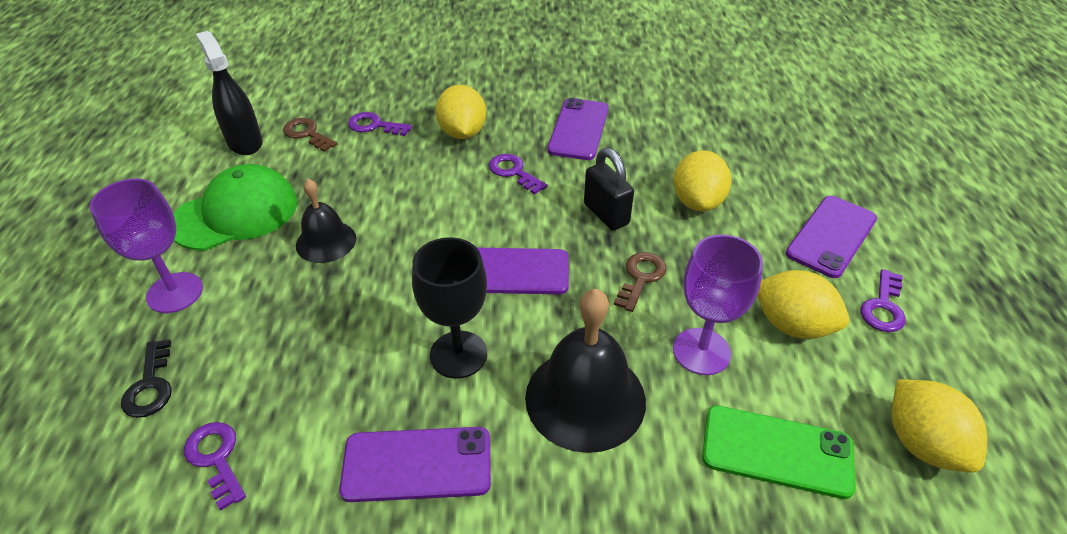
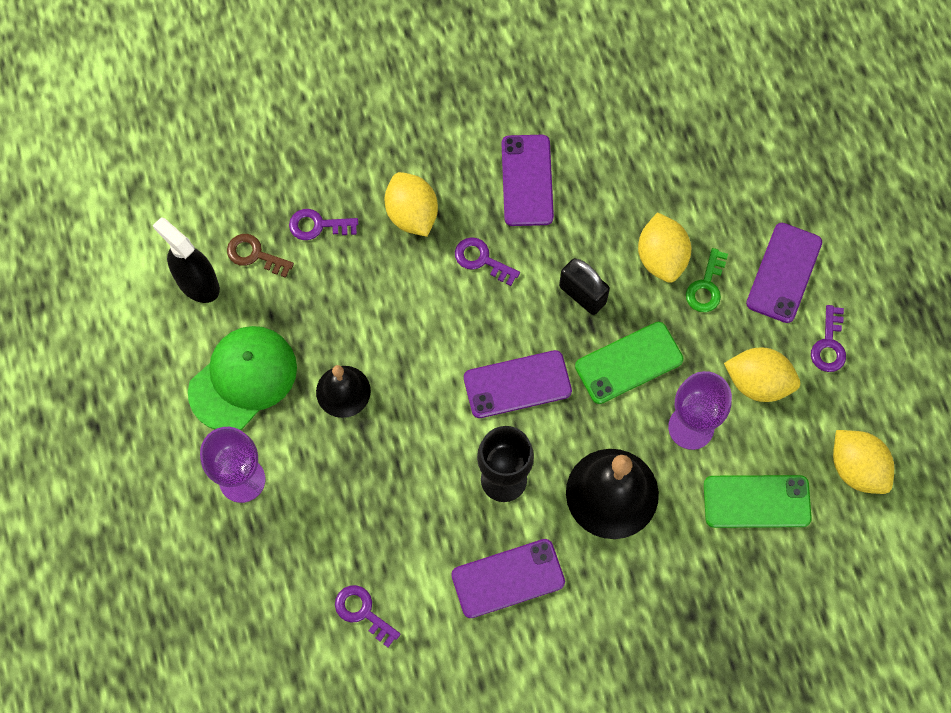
camera: 15 degrees left, 25 degrees up
black key [121,339,172,418] -> none
brown key [614,252,667,312] -> green phone [575,322,683,404]
none -> green key [686,248,728,312]

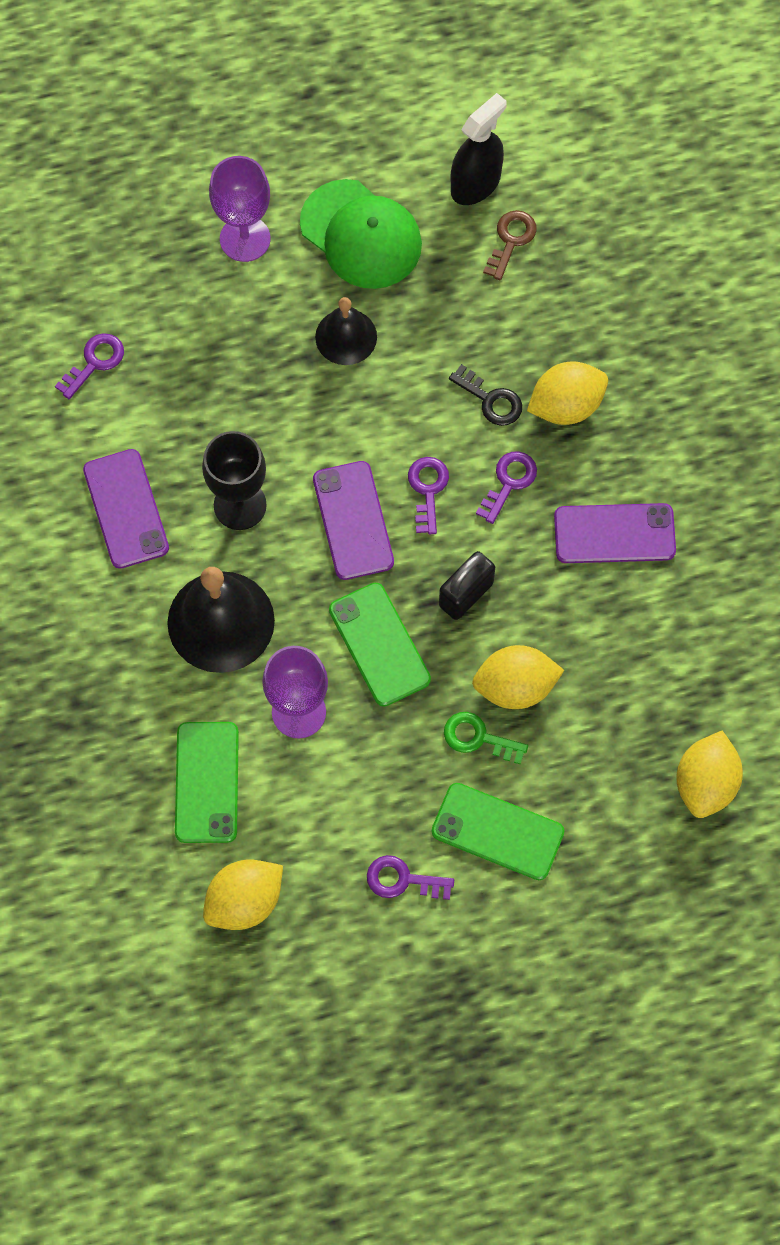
camera: 90 degrees right, 0 degrees up
purple key [289,209,358,240] -> purple key moved to [408,457,449,534]
yellow lemon [724,347,800,402] -> yellow lemon moved to [676,731,743,818]
purple phone [746,223,822,323] -> green phone [431,783,564,880]
none -> black key [449,364,522,426]

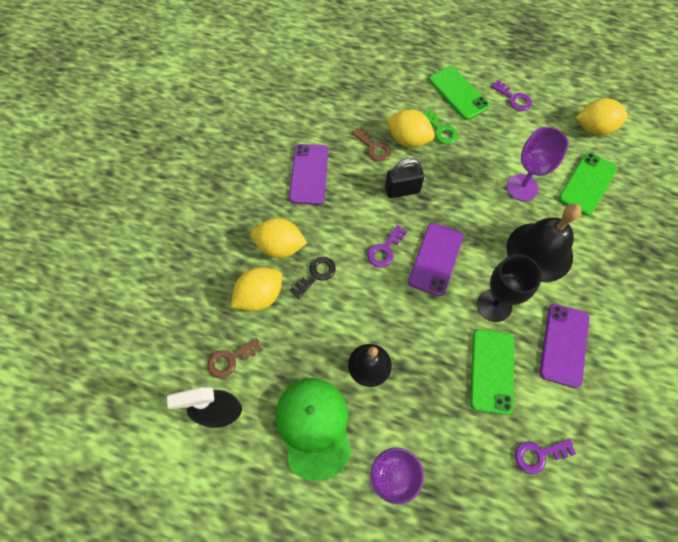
camera: 145 degrees left, 5 degrees down
green phone [329,583,431,707] -> green phone moved to [470,329,514,415]
black key [449,364,522,426] -> black key turned 60 degrees clockwise [290,256,336,299]
purple key [476,451,537,524] -> none
purple phone [554,503,676,563] -> purple phone turned 60 degrees clockwise [289,144,328,205]
yellow lemon [676,731,743,818] -> yellow lemon moved to [231,267,282,311]
none -> brown key [352,127,391,161]

